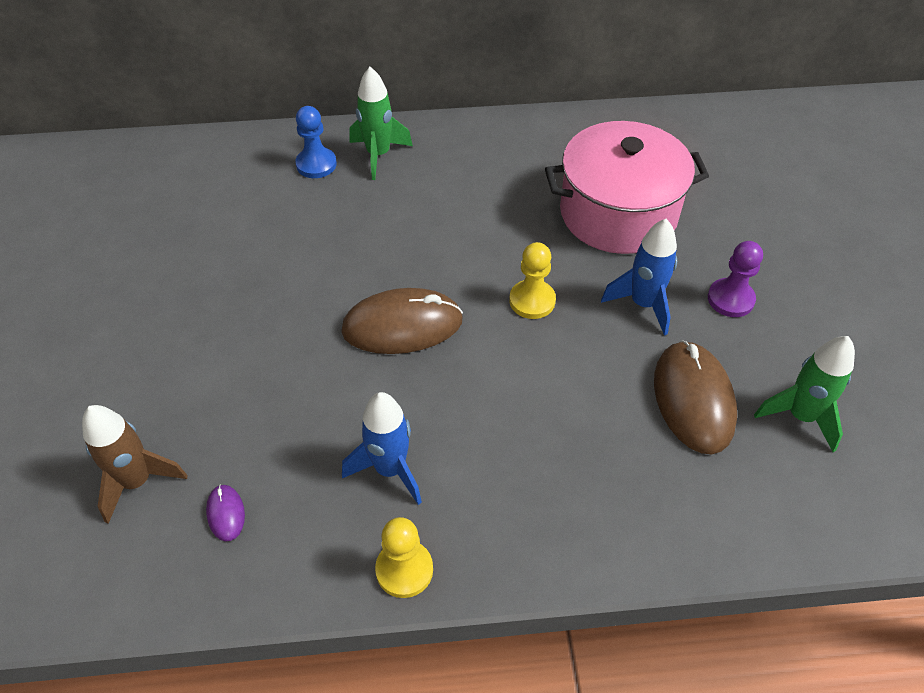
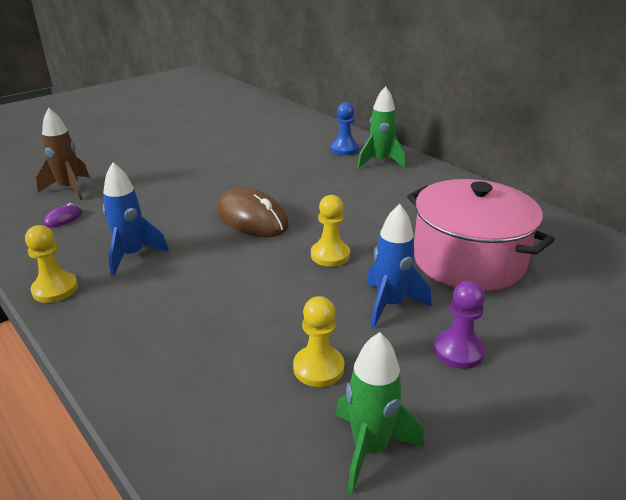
camera: 55 degrees right, 20 degrees down
brown mouse [654,340,737,454] -> yellow pawn [293,296,344,387]

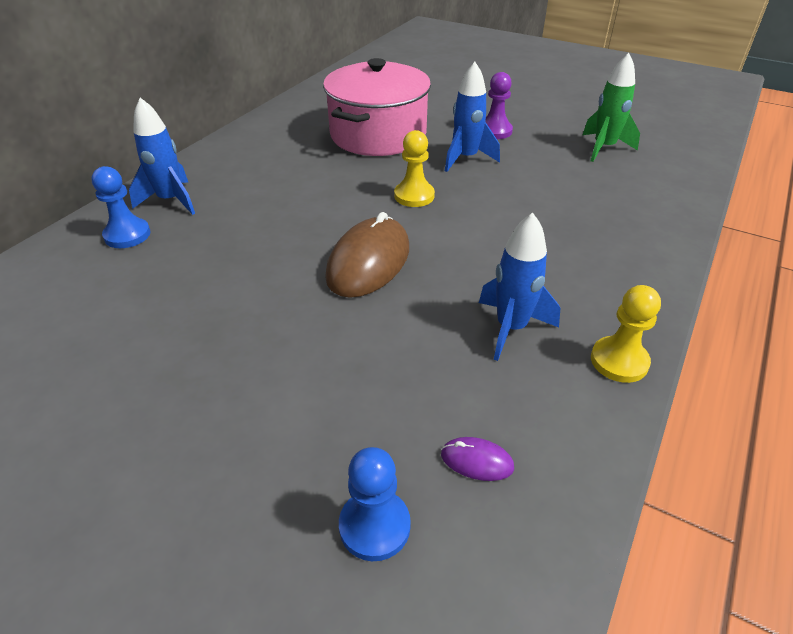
camera: 110 degrees left, 10 degrees up
brown rocket [36,108,89,200] -> blue pawn [339,447,411,561]
yellow pawn [293,296,344,387] -> none
green rocket [357,86,406,168] -> blue rocket [129,98,195,215]

